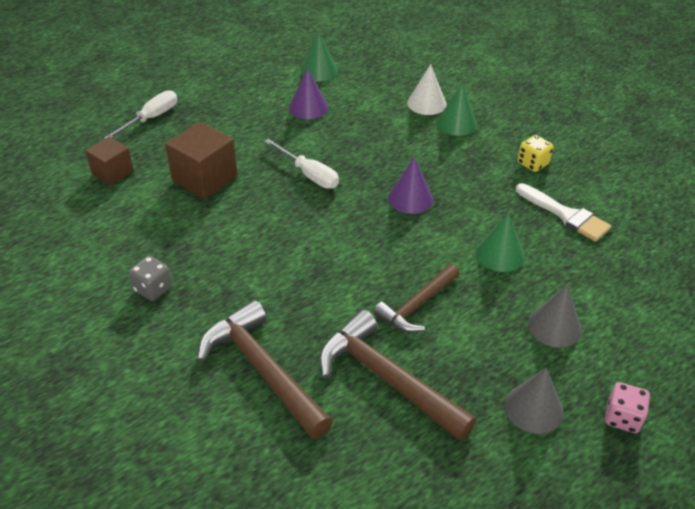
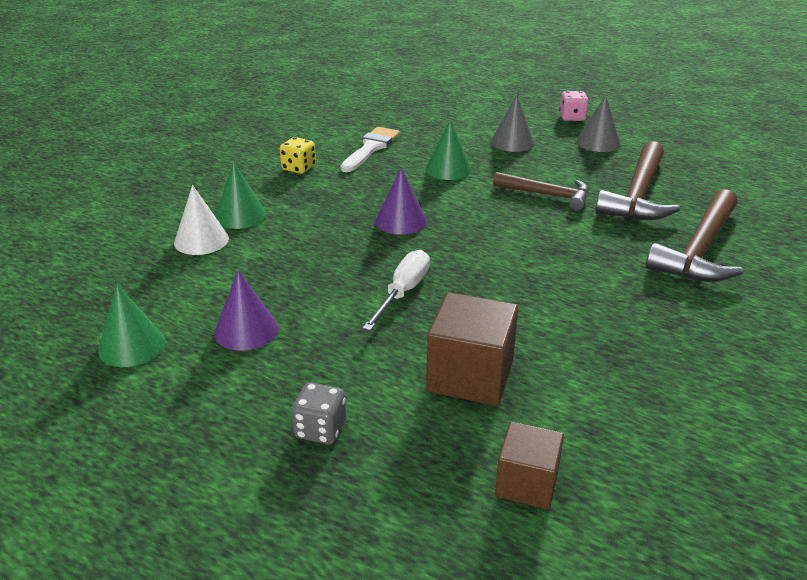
camera: 110 degrees left, 10 degrees down
white screwdriver [104,90,177,139] -> none
grey dice [129,256,172,301] -> grey dice moved to [291,382,346,444]

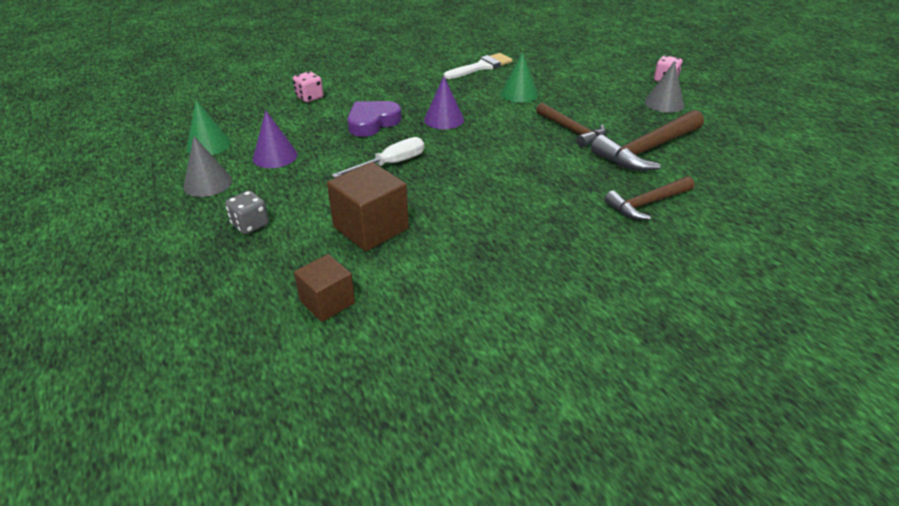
camera: 30 degrees right, 5 degrees up
white cone [174,185,229,255] -> pink dice [293,72,323,102]
green cone [215,162,266,229] -> none
yellow dice [280,137,316,174] -> none
grey cone [491,95,535,152] -> grey cone moved to [183,136,232,197]
brown hammer [646,189,744,282] -> brown hammer [604,176,694,220], size x0.64
none -> purple heart [347,101,402,137]

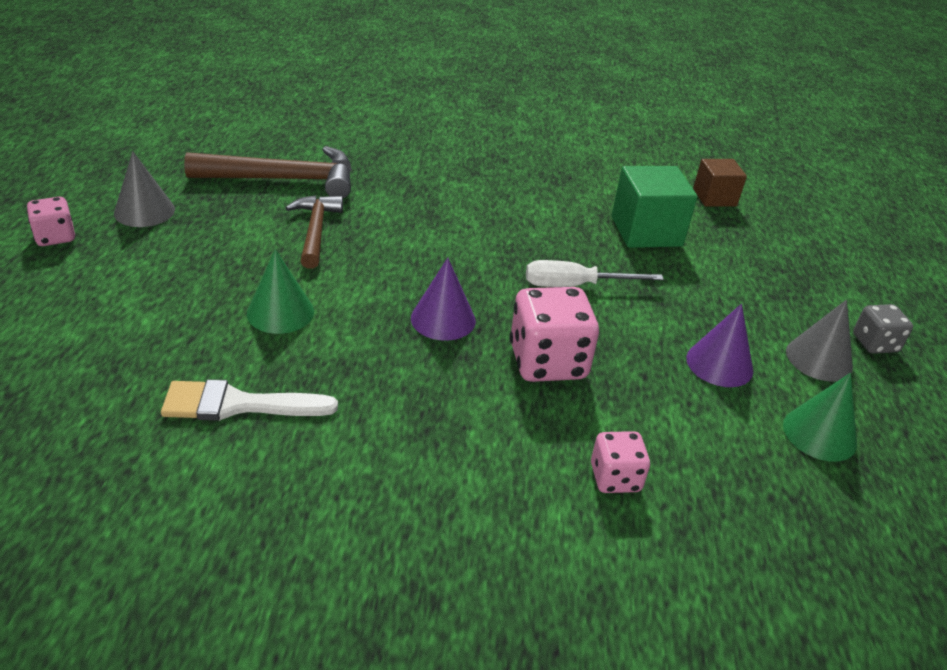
camera: 150 degrees left, 0 degrees up
grey dice [225,191,269,234] -> grey dice moved to [853,304,913,354]
brown cube [327,162,409,251] -> green cube [611,166,698,248]
purple heart [347,101,402,137] -> pink dice [510,287,599,382]
brown hammer [604,176,694,220] -> none

